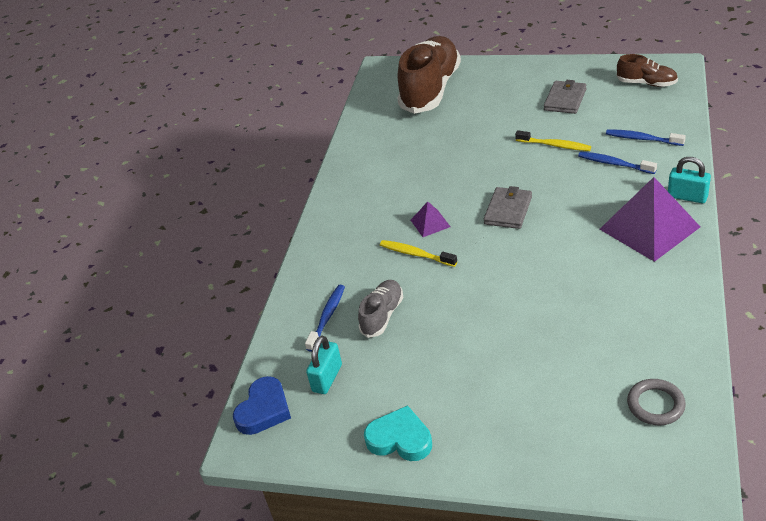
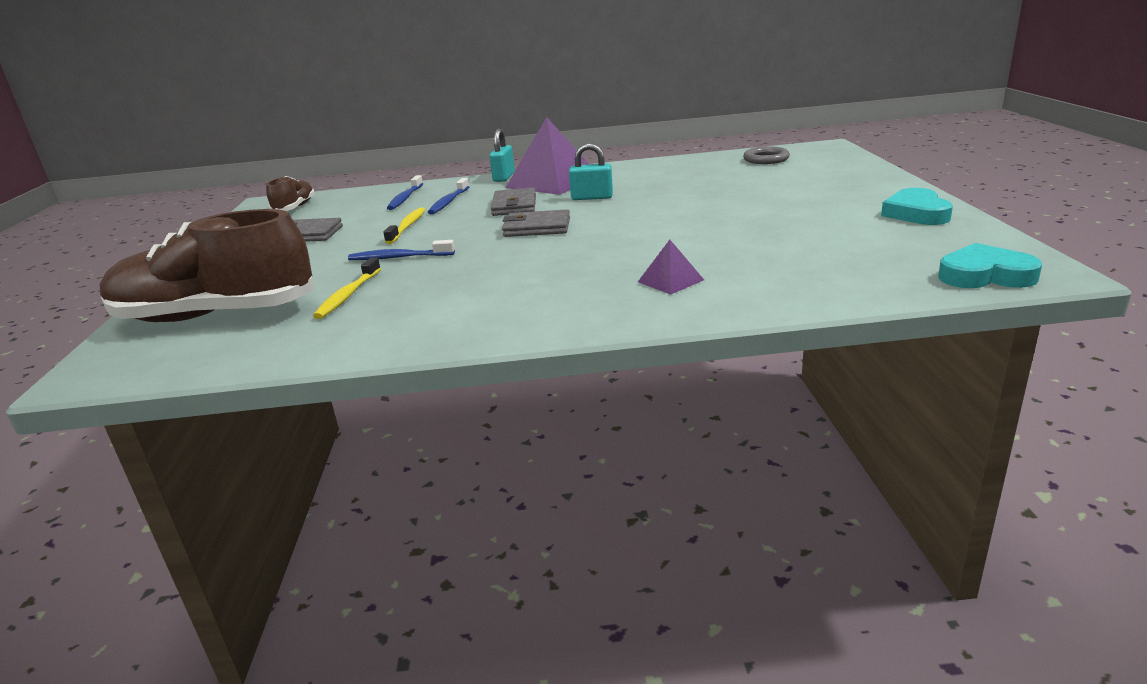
camera: 110 degrees left, 15 degrees down
blue heart [233,376,291,435] -> turquoise heart [938,243,1042,288]
blue toothbrush [305,285,345,352] -> blue toothbrush moved to [348,240,455,260]
turquoise padlock [306,336,342,394] -> turquoise padlock moved to [569,143,613,200]
grey shoe [358,280,403,338] -> none
yellow toothbrush [380,240,457,267] -> yellow toothbrush moved to [313,258,381,319]
purple pyramid [411,202,450,237] -> purple pyramid moved to [638,240,704,295]
none -> grey wallet [491,188,536,216]

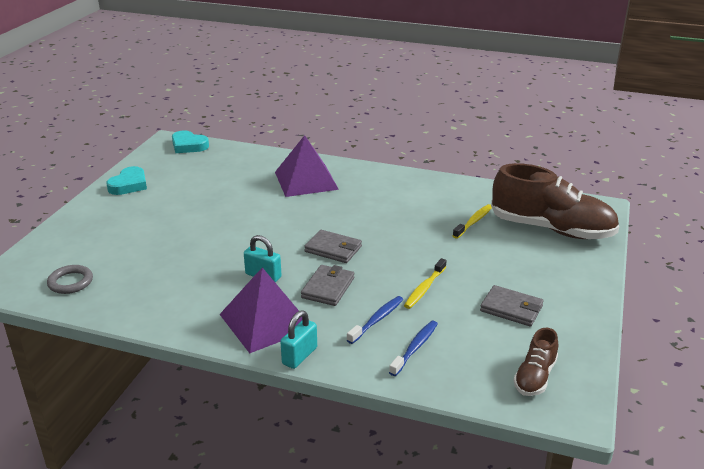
camera: 160 degrees left, 5 degrees up
blue toothbrush [348,240,455,260] -> none
purple pyramid [638,240,704,295] -> purple pyramid [275,135,339,197], size x2.16

